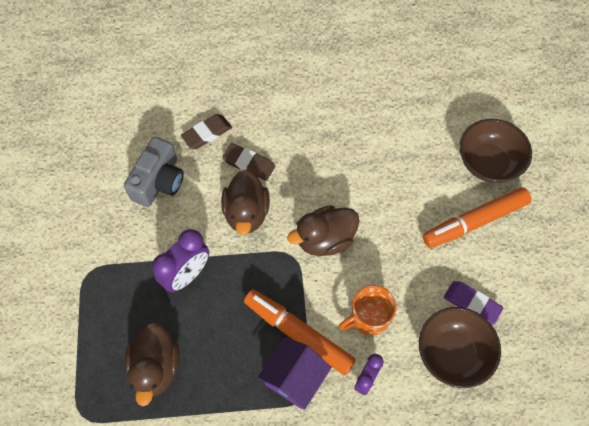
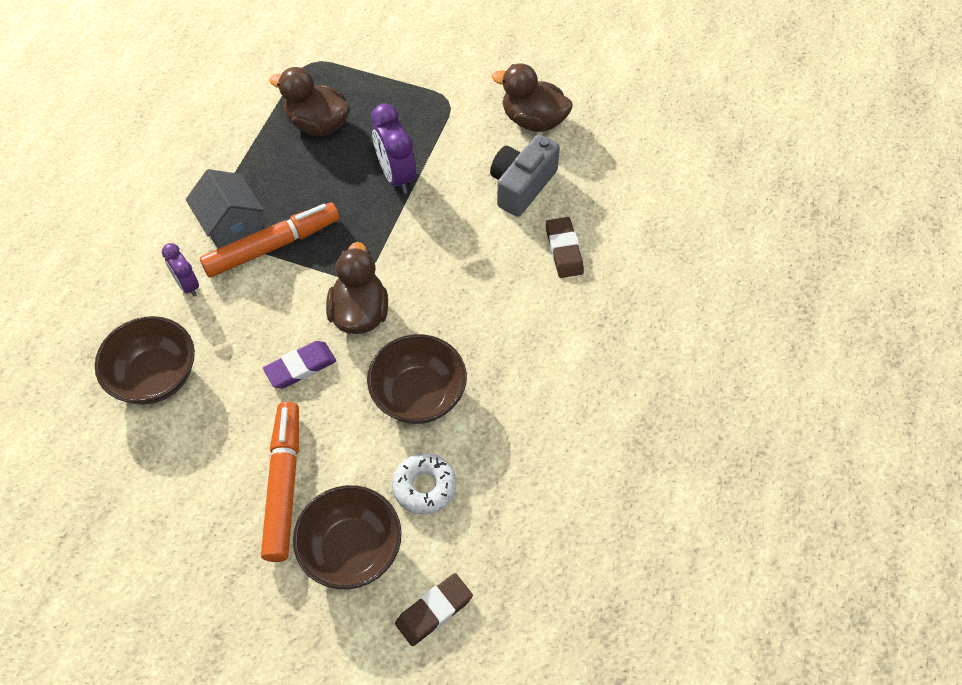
camera: 115 degrees right, 5 degrees down
grey camera [124,137,184,207] -> grey camera turned 75 degrees clockwise [490,134,560,217]
brown duck [221,169,270,235] -> brown duck moved to [492,63,573,132]
brown eraser [222,143,275,181] -> brown eraser moved to [395,573,473,646]
purple house [257,337,332,410] -> grey house [186,169,264,249]
orange mug [339,285,397,336] -> none
purple eraser [444,281,504,325] -> purple eraser moved to [263,341,336,389]
none -> brown bowl [367,334,467,424]
none -> white donut [392,453,456,515]

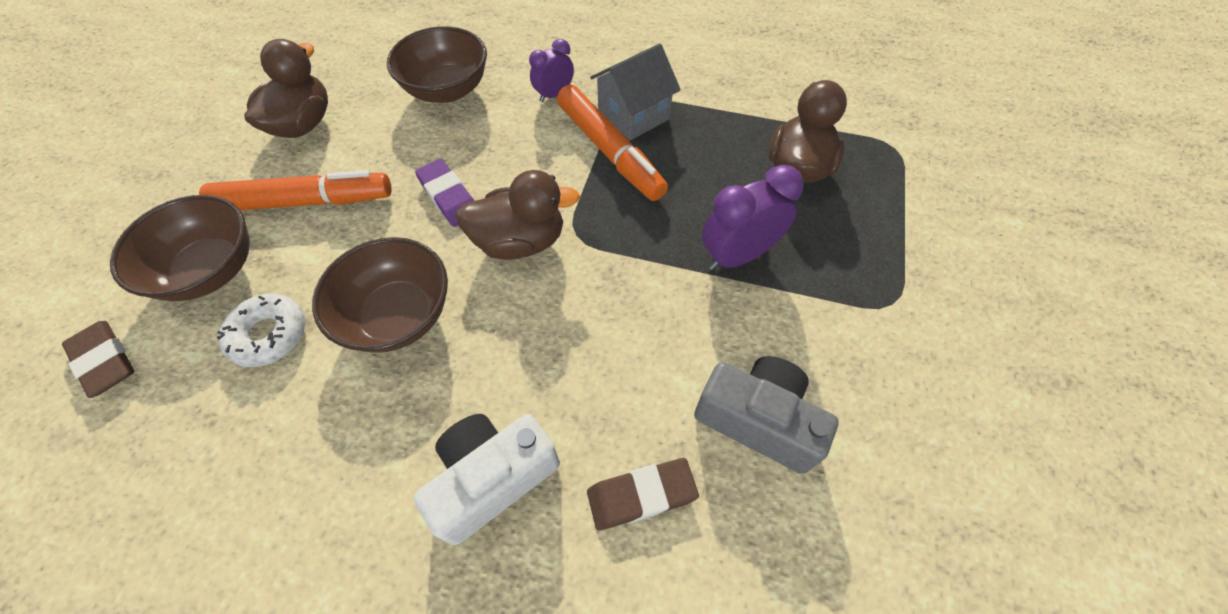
camera: 85 degrees right, 0 degrees up
brown duck [492,63,573,132] -> brown duck moved to [244,39,328,138]
none -> white camera [414,414,560,545]

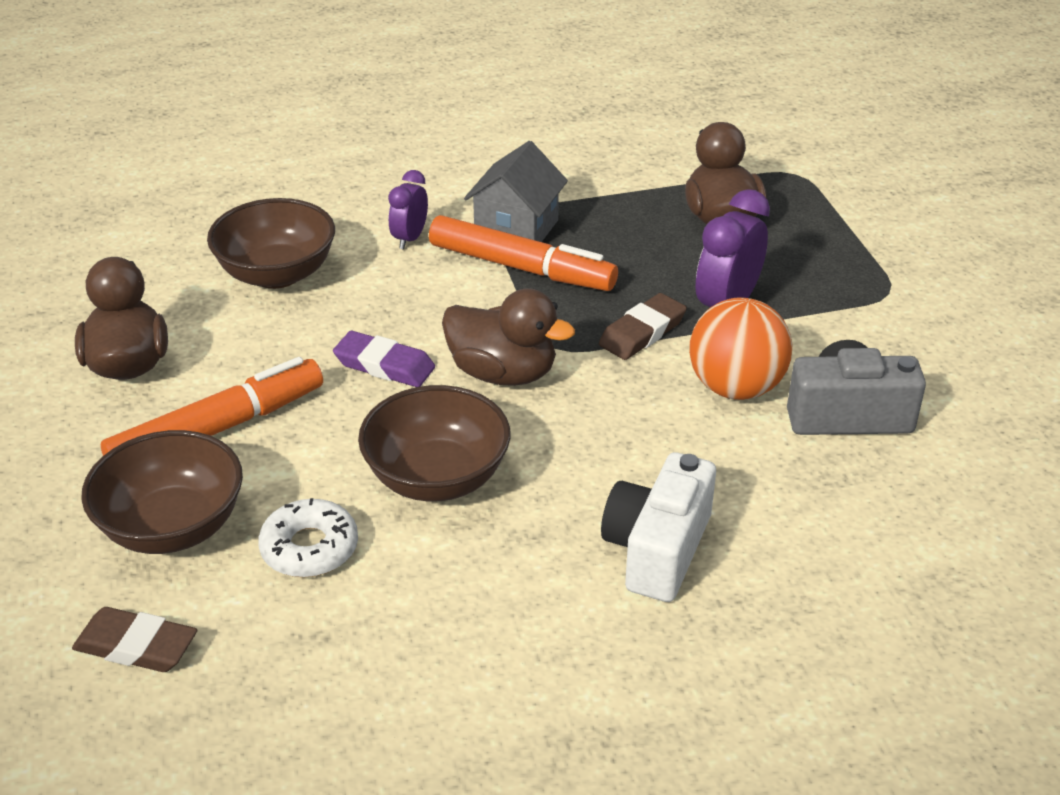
camera: 30 degrees left, 20 degrees down
brown duck [455,170,580,260] -> brown duck turned 60 degrees clockwise [442,288,575,386]
brown eraser [587,458,699,531] -> brown eraser moved to [599,293,687,360]
none -> orange ball [689,298,792,400]

